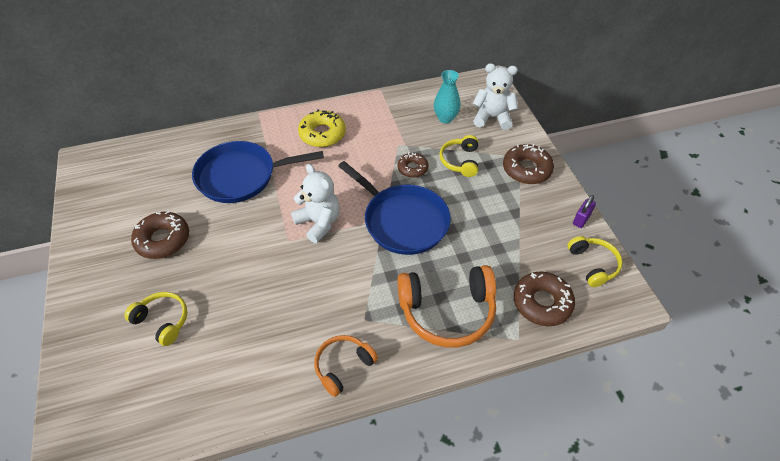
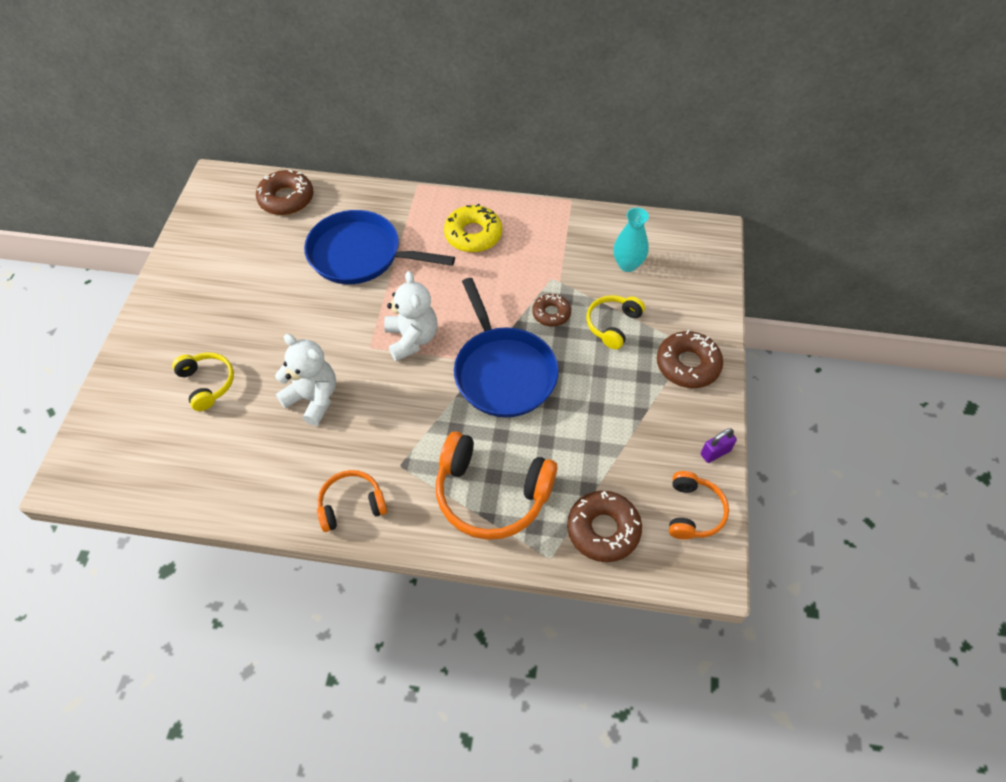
camera: 25 degrees right, 5 degrees up
brown donut [131,211,189,259] -> brown donut moved to [256,170,313,215]
white teddy bear [473,64,518,130] -> white teddy bear moved to [275,334,336,426]
yellow headphones [567,236,622,287] -> orange headphones [669,471,729,540]

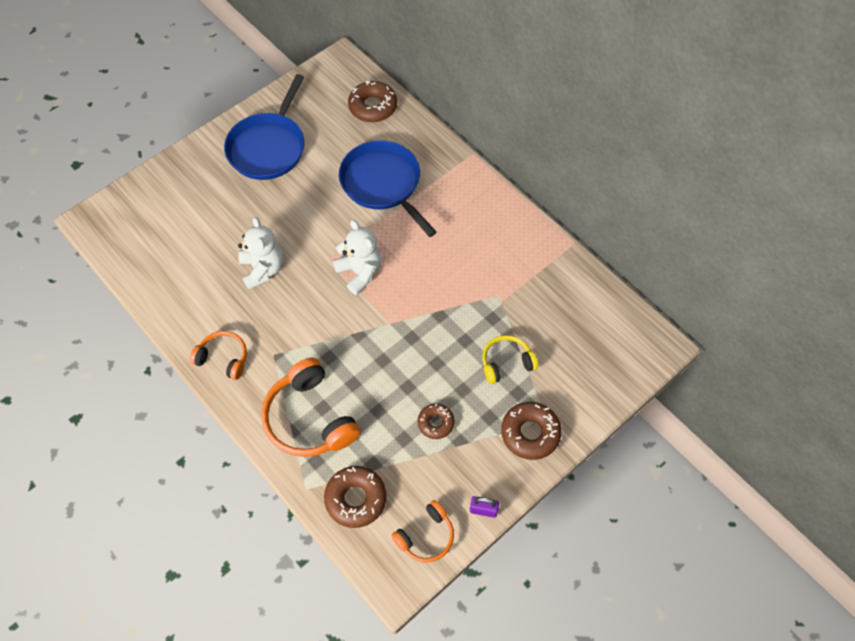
camera: 40 degrees right, 5 degrees up
yellow headphones [172,352,234,411] -> none
white teddy bear [384,271,437,361] -> white teddy bear turned 60 degrees counterclockwise [333,220,382,295]
yellow donut [444,204,502,252] -> none
blue pan [454,278,559,417] -> blue pan moved to [224,74,304,180]
brown donut [532,293,571,327] -> brown donut moved to [418,403,455,439]
turquoise vase [613,207,649,272] -> none

